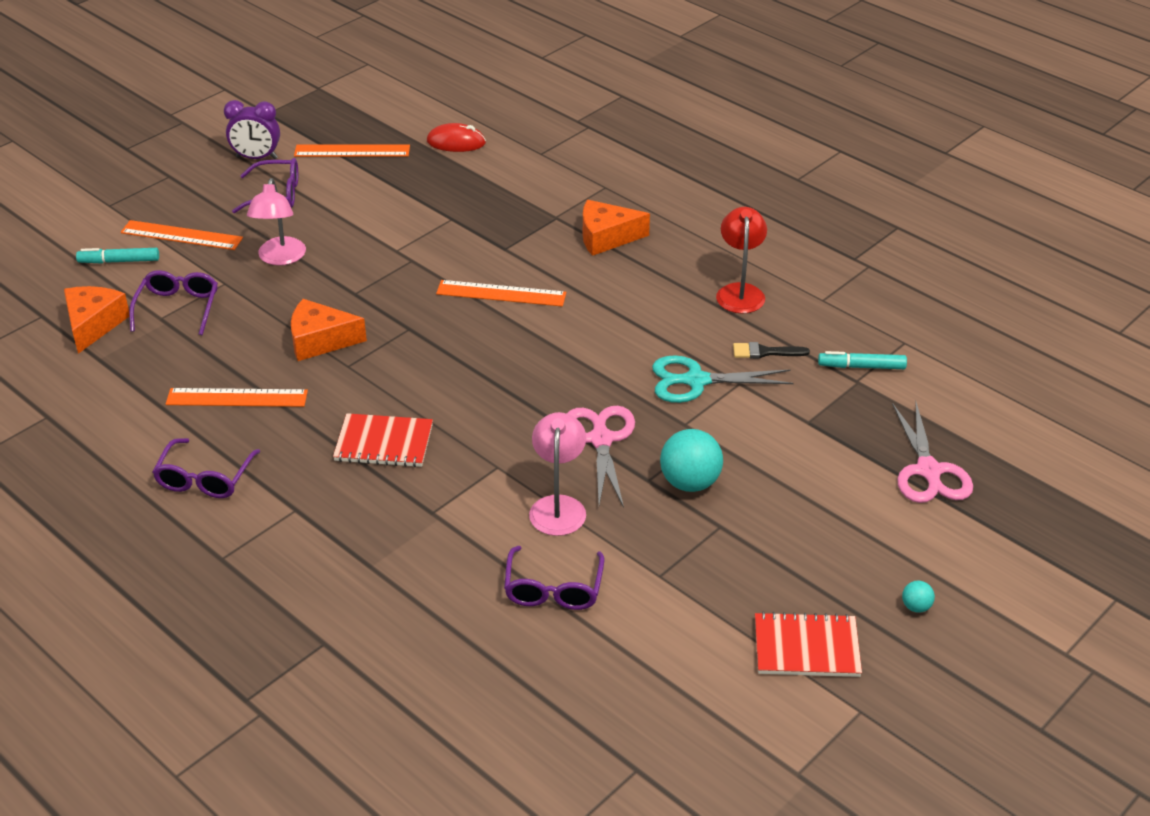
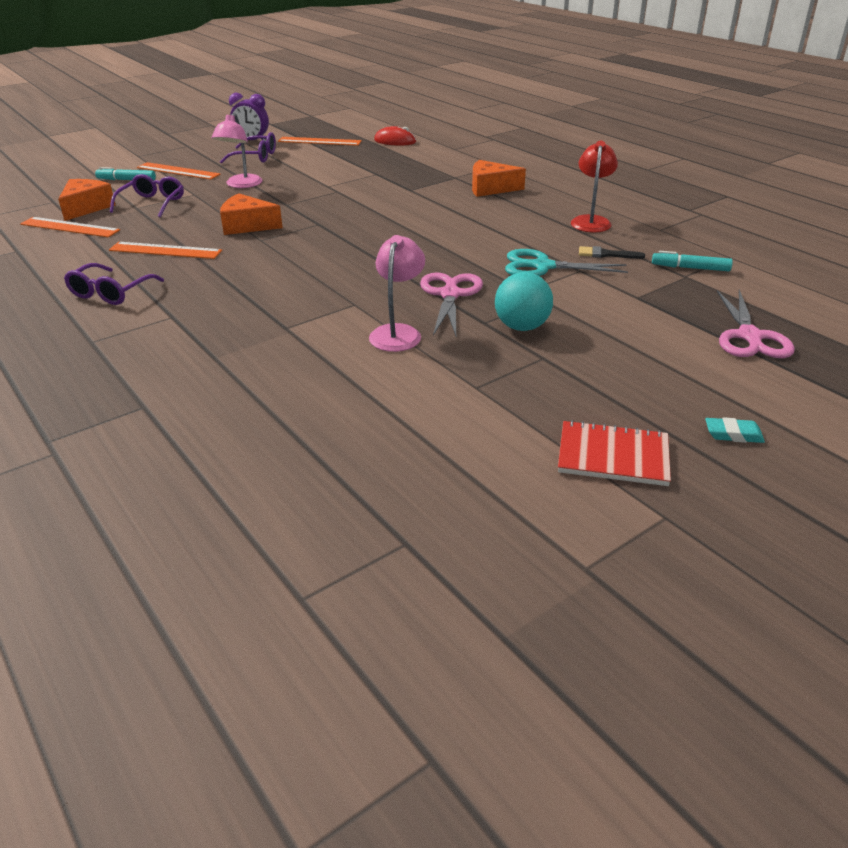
camera: 10 degrees right, 5 degrees down
red notebook [333,413,433,467] -> none
orange ruler [436,280,566,307] -> orange ruler moved to [20,217,120,237]
purple glasses [504,546,604,610] -> none
turquoise ball [902,581,935,613] -> turquoise eraser [705,417,765,443]

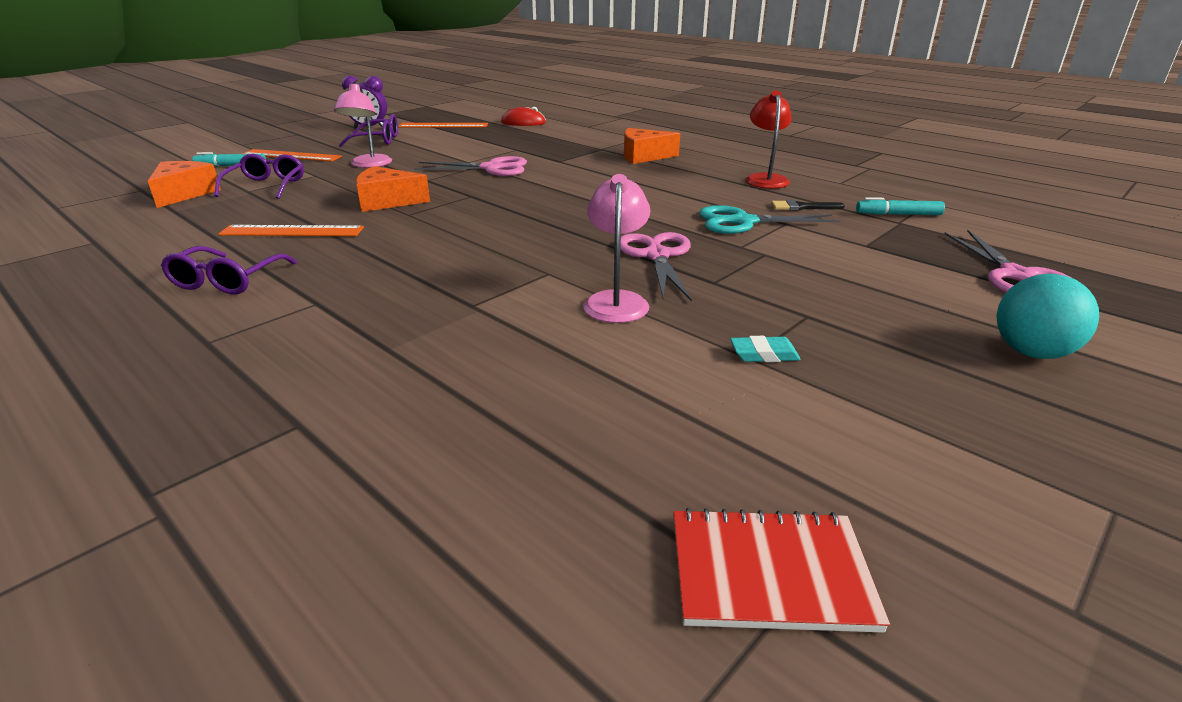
camera: 10 degrees left, 5 degrees down
orange ruler [20,217,120,237] -> none
turquoise ball [495,272,553,331] -> turquoise ball moved to [996,274,1099,359]
red notebook [558,420,671,486] -> red notebook moved to [673,508,890,633]
turquoise eraser [705,417,765,443] -> turquoise eraser moved to [730,336,801,362]
none -> pink scissors [415,156,527,176]

